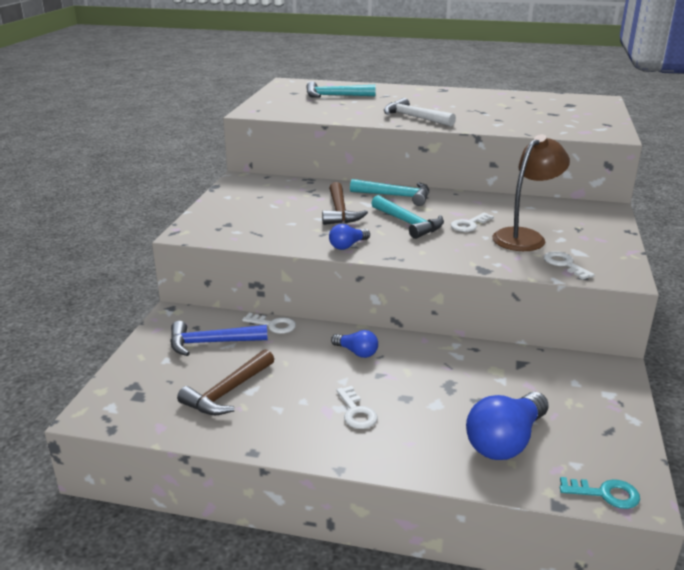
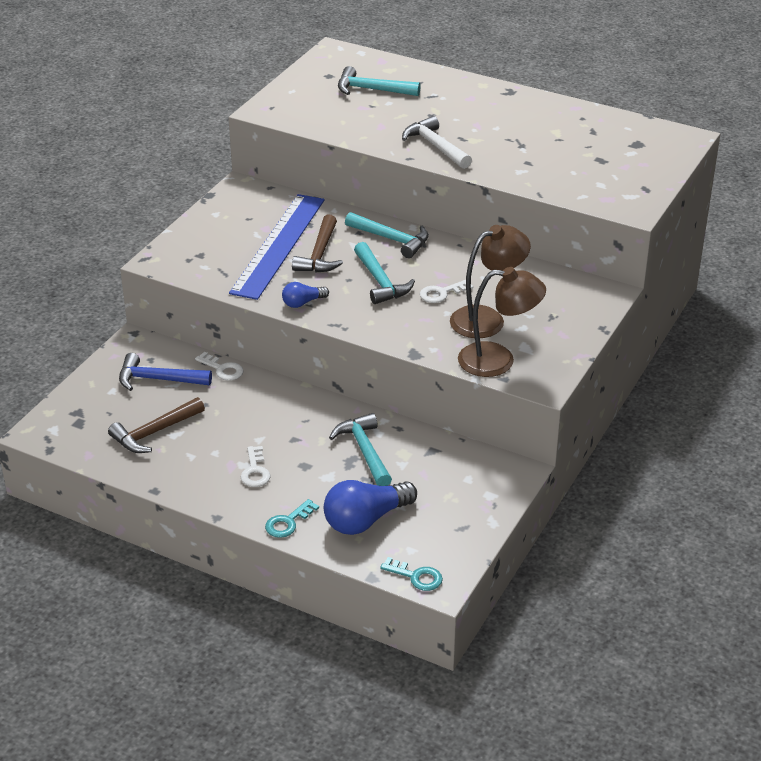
camera: 15 degrees right, 10 degrees up
blue light bulb [331,330,378,358] -> none
white key [544,251,595,280] -> brown lamp [458,267,546,377]
none -> blue ruler [229,194,325,300]
none -> turquoise key [265,499,319,538]
none -> turquoise hammer [329,413,392,486]

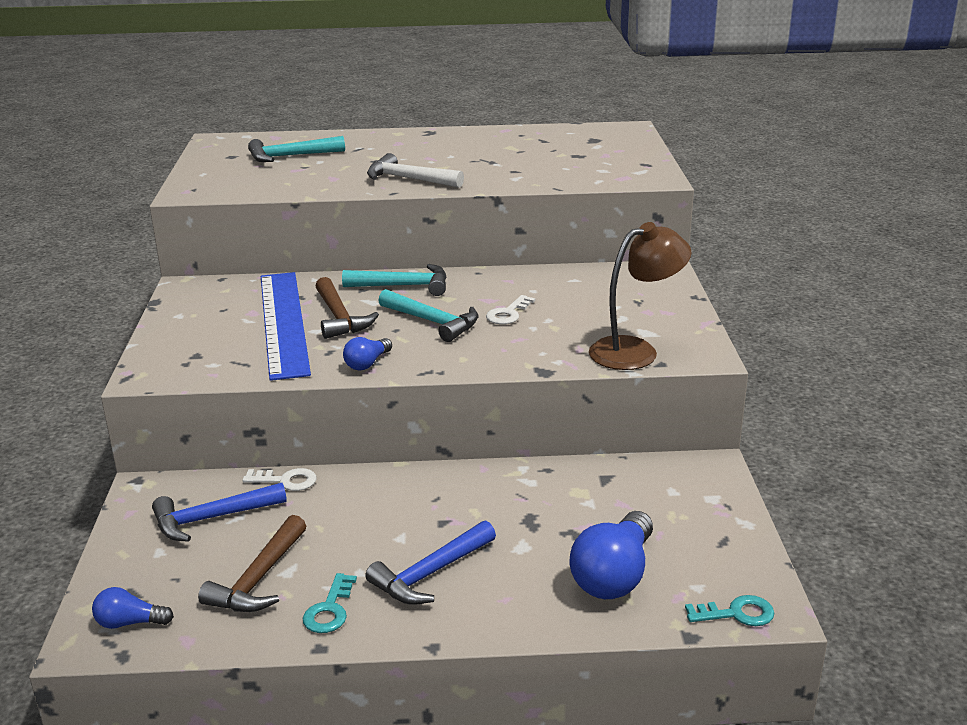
camera: 30 degrees left, 10 degrees down
white key [241,446,271,487] -> blue hammer [365,521,496,605]
turquoise key [265,499,319,538] -> turquoise key moved to [303,573,357,633]
turquoise hammer [329,413,392,486] -> none
brown lamp [450,225,531,338] -> none
none -> blue light bulb [92,587,174,629]

